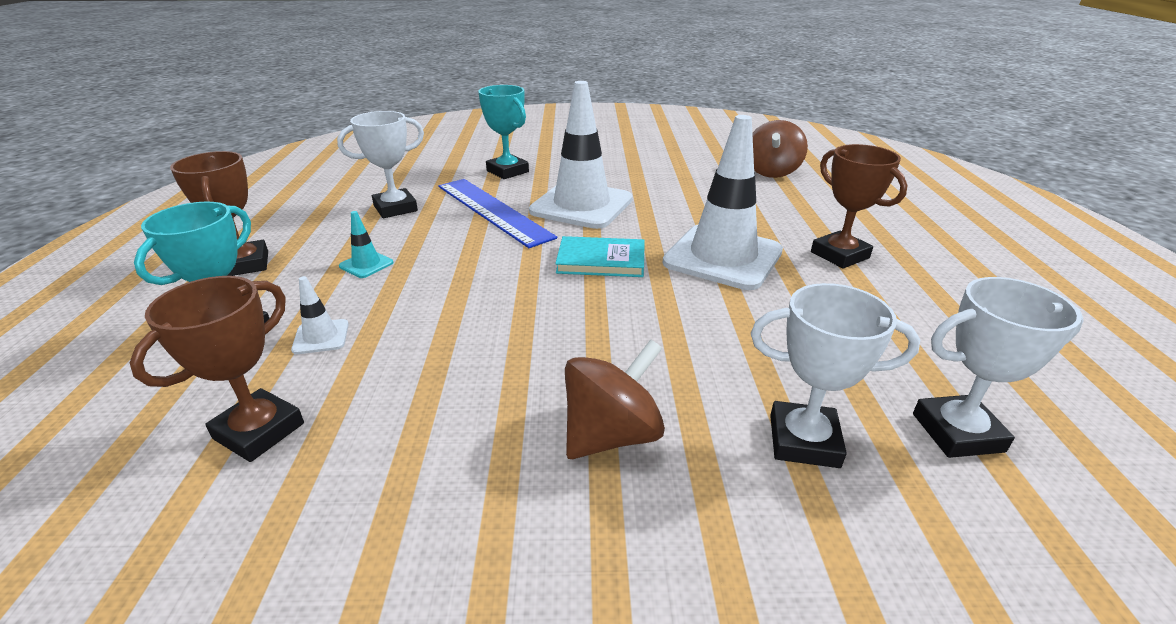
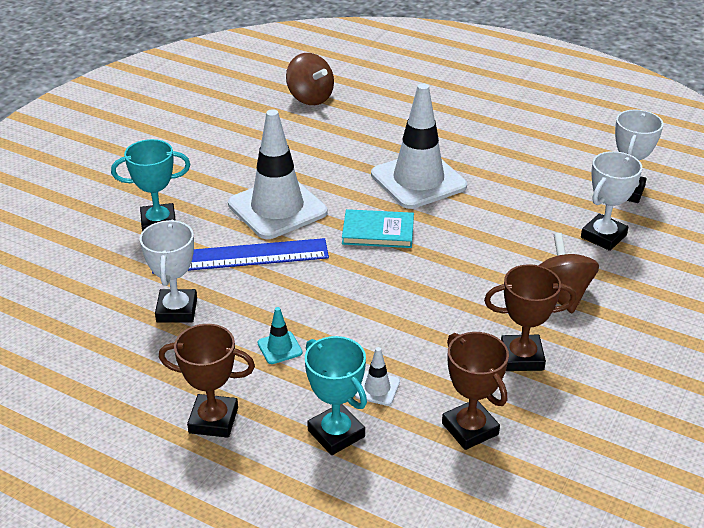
camera: 60 degrees left, 5 degrees up
turquoise book [555,236,644,277] -> turquoise book turned 60 degrees clockwise [342,209,414,248]
brown trophy [811,144,907,268] -> brown trophy moved to [484,264,576,371]

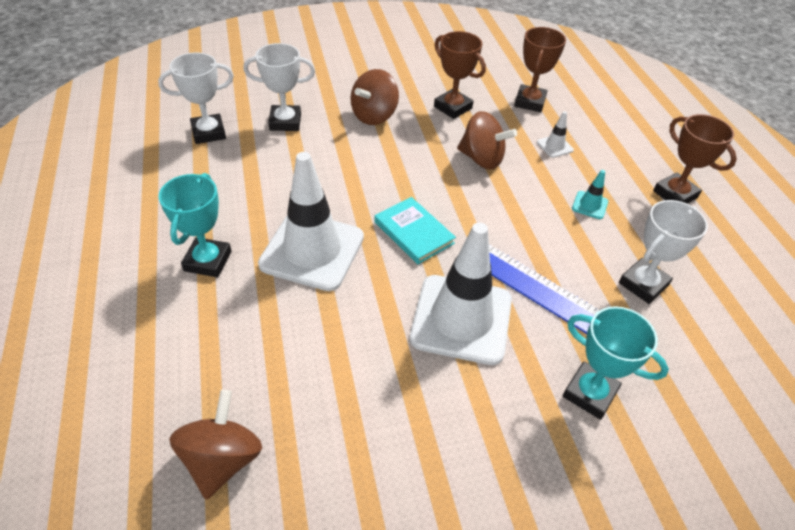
camera: 135 degrees left, 10 degrees up
turquoise trophy [305,336,367,455] -> turquoise trophy moved to [159,173,231,277]
none -> brown spinning top [457,111,517,169]

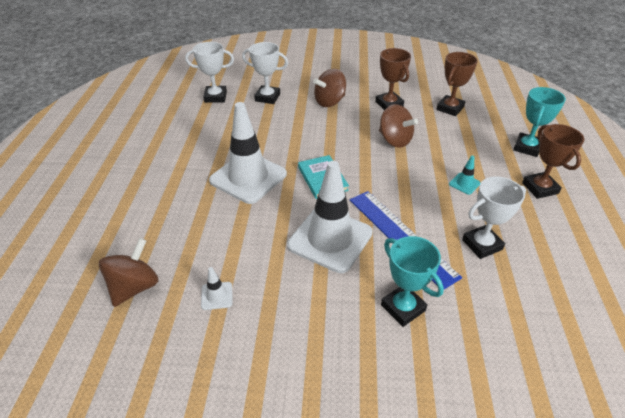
camera: 20 degrees right, 5 degrees down
turquoise trophy [159,173,231,277] -> turquoise trophy moved to [513,87,566,157]
white traffic cone [537,111,574,158] -> white traffic cone moved to [201,267,232,310]

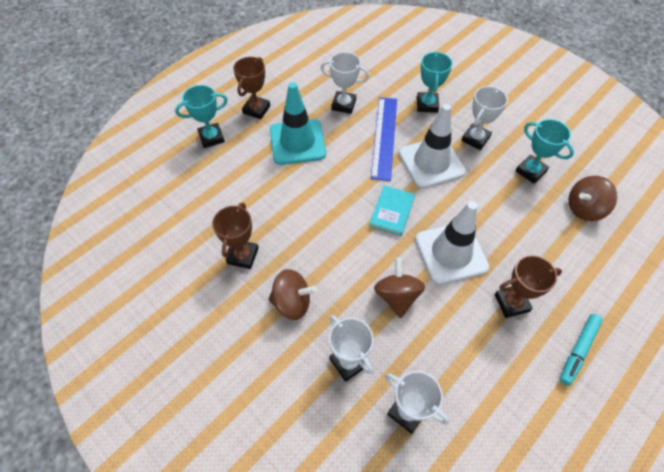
camera: 140 degrees left, 15 degrees up
white traffic cone [201,267,232,310] -> turquoise trophy [516,119,574,184]
brown spinning top [379,104,418,148] -> brown spinning top moved to [374,258,425,318]
brown trophy [436,52,478,116] -> brown trophy moved to [495,255,562,318]
turquoise traffic cone [449,156,481,195] -> turquoise traffic cone [270,82,326,165], size x2.48
none -> white trophy [461,86,508,150]
none -> turquoise marker [560,314,603,386]

